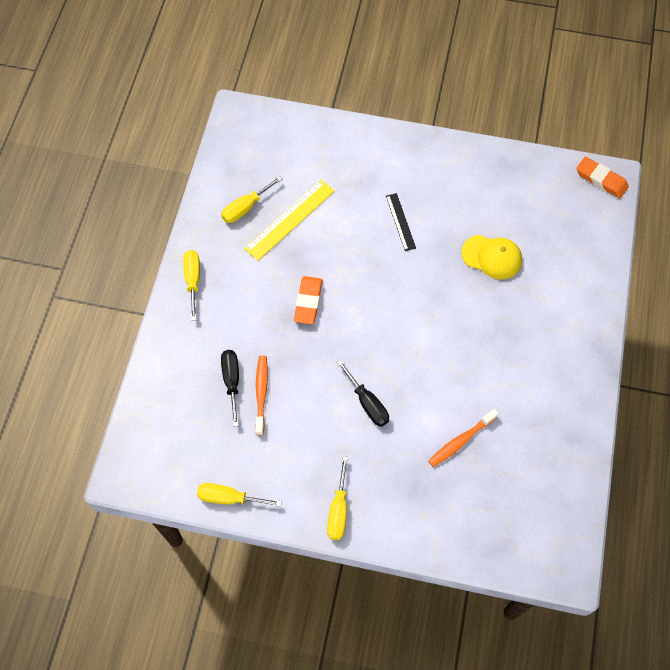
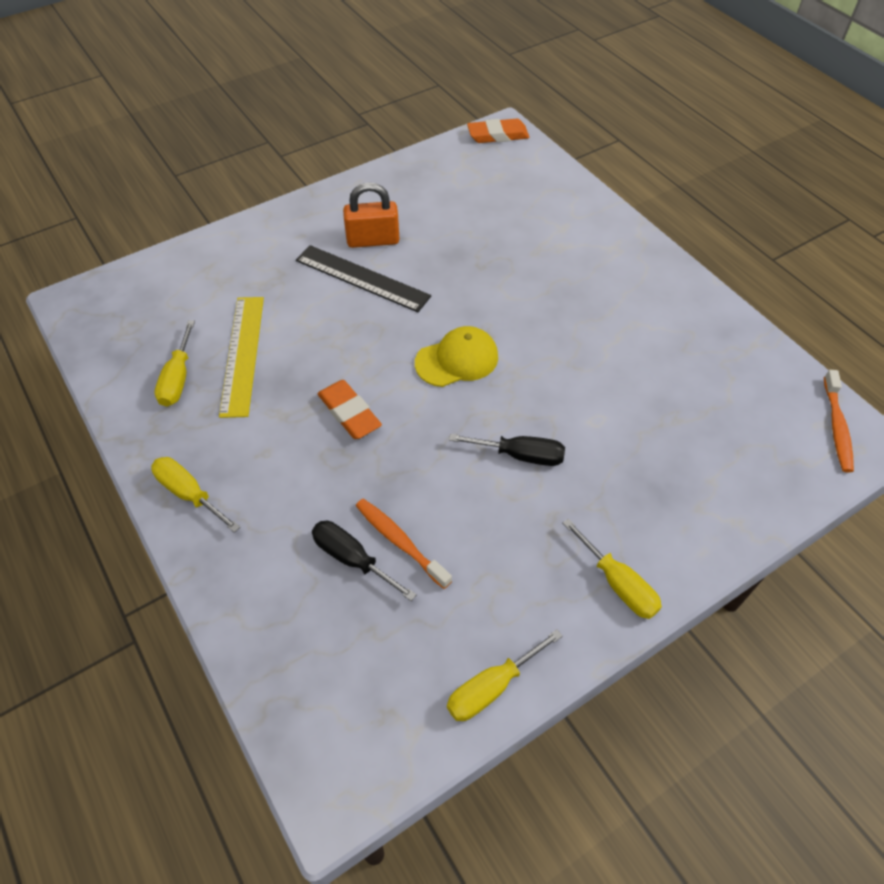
camera: 45 degrees left, 10 degrees down
black ruler [386,193,416,251] -> black ruler [296,245,431,312], size x1.66
orange toothbrush [428,409,499,467] -> orange toothbrush moved to [824,370,854,473]
yellow cap [461,235,522,279] -> yellow cap moved to [415,326,498,387]
none -> orange padlock [343,183,399,248]

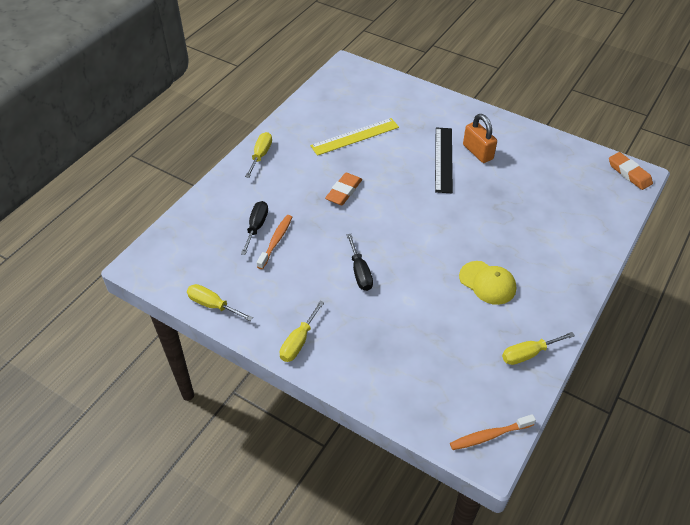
camera: 65 degrees right, 5 degrees down
yellow screwdriver [155,320,195,407] -> yellow screwdriver moved to [502,332,575,365]
yellow cap [415,326,498,387] -> yellow cap moved to [459,261,516,305]

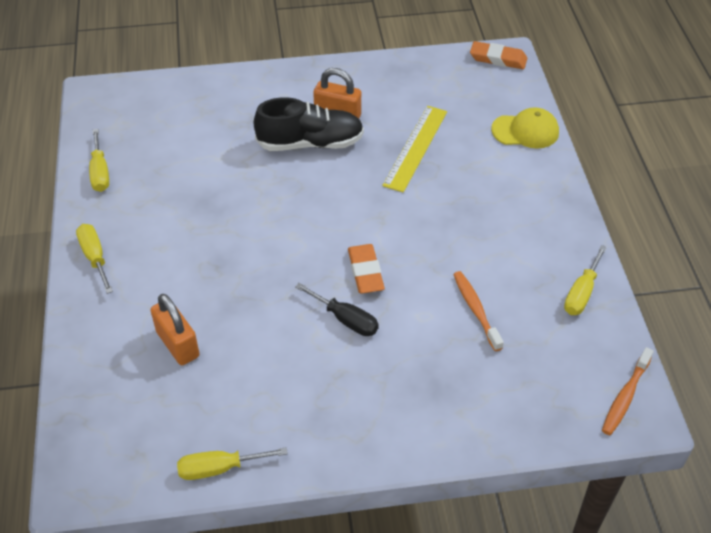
camera: 40 degrees left, 0 degrees up
black screwdriver [241,201,268,255] -> orange padlock [150,294,200,365]
orange toothbrush [257,215,292,269] -> orange toothbrush moved to [453,271,504,351]
yellow screwdriver [280,301,324,362] -> yellow screwdriver moved to [89,129,109,192]
yellow ruler [310,118,399,156] -> yellow ruler moved to [382,106,447,193]
orange eraser [325,173,362,205] -> orange eraser moved to [348,244,385,294]
black ruler [435,128,453,193] -> black shoe [254,97,364,151]
yellow cap [459,261,516,305] -> yellow cap moved to [491,107,559,149]

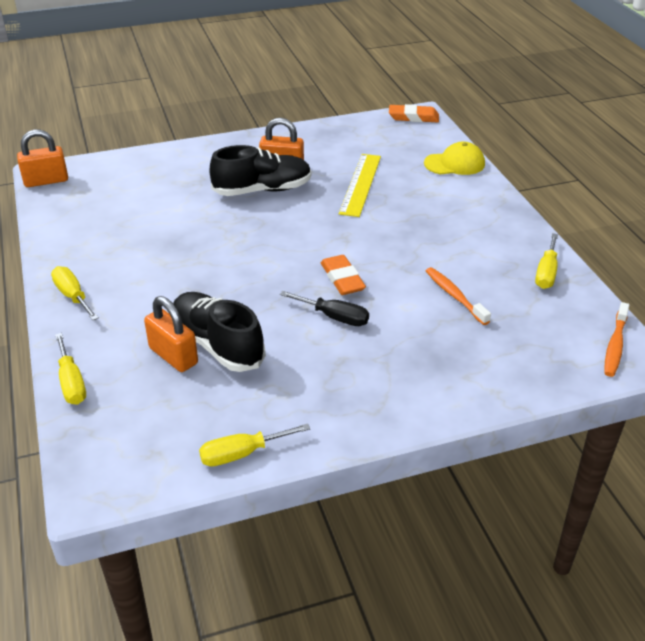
camera: 10 degrees left, 10 degrees down
yellow screwdriver [89,129,109,192] -> yellow screwdriver moved to [55,333,86,405]
none -> orange padlock [17,129,68,187]
none -> black shoe [173,292,266,372]

